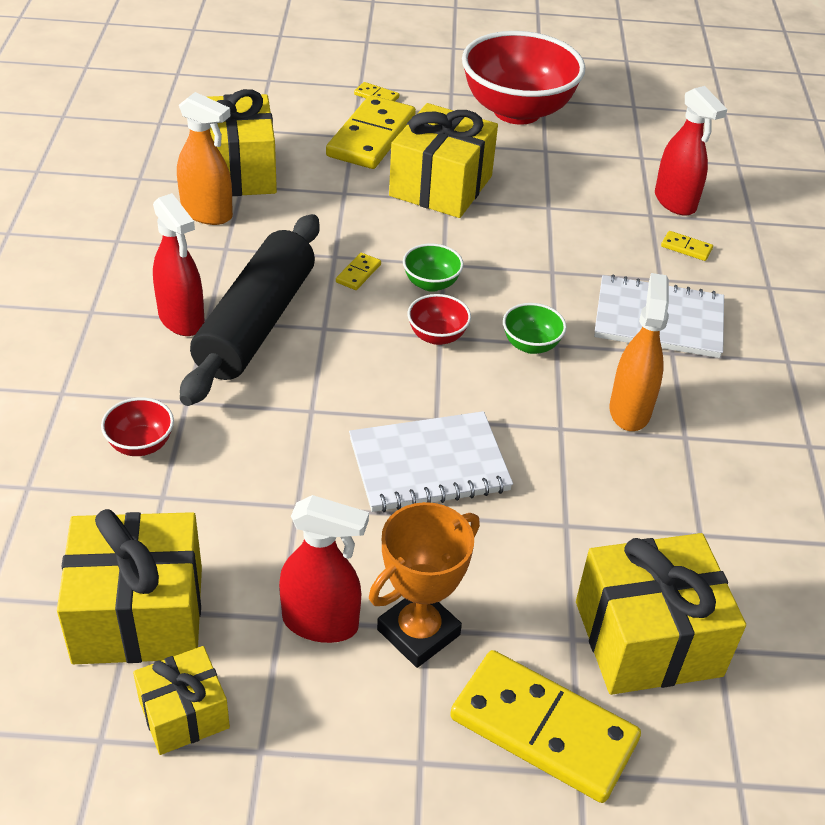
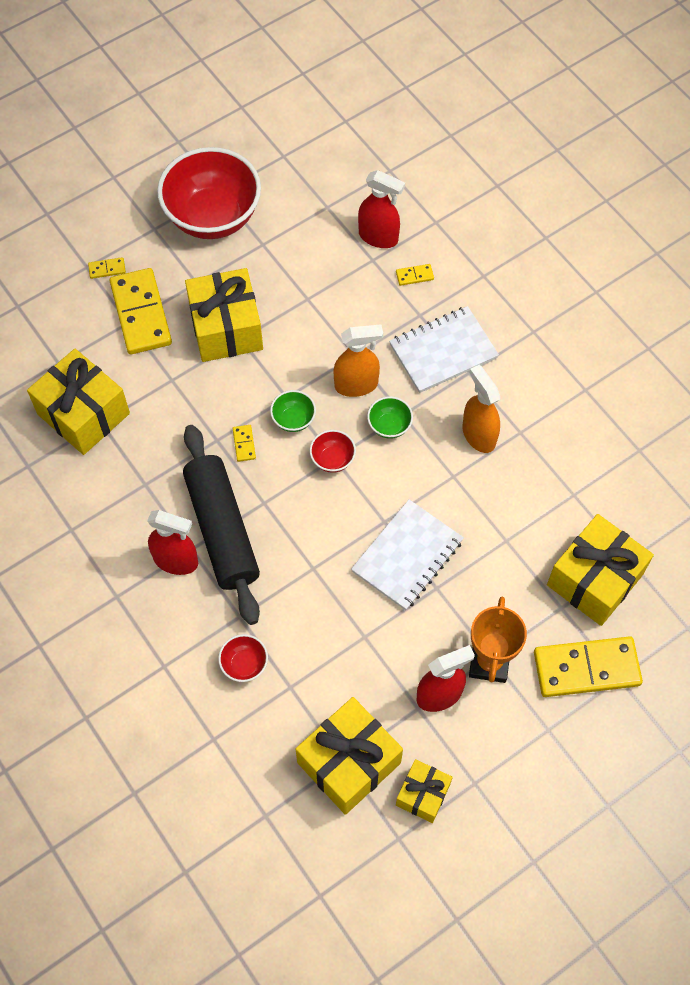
camera: 35 degrees left, 20 degrees up
orange spray bottle [177,92,233,225] -> orange spray bottle moved to [334,324,383,397]

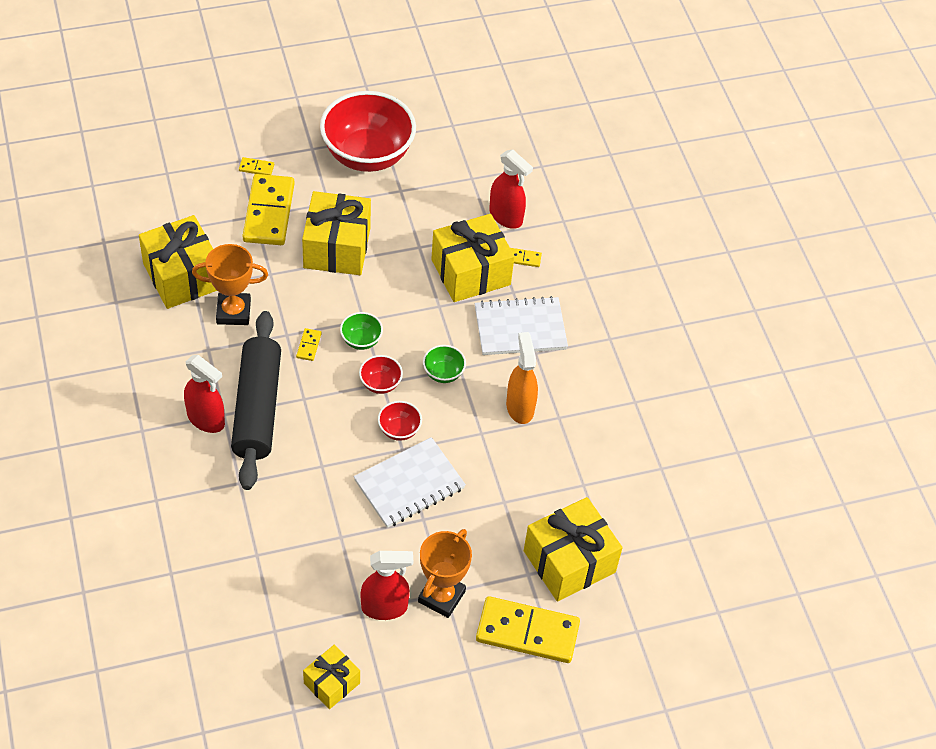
camera: 15 degrees right, 10 degrees down
red bowl [218,634,268,682] -> red bowl moved to [378,401,422,441]
yellow gift [295,697,403,815] -> yellow gift moved to [431,214,514,302]
orange spray bottle [334,324,383,397] -> none
none -> orange trophy [192,244,268,325]

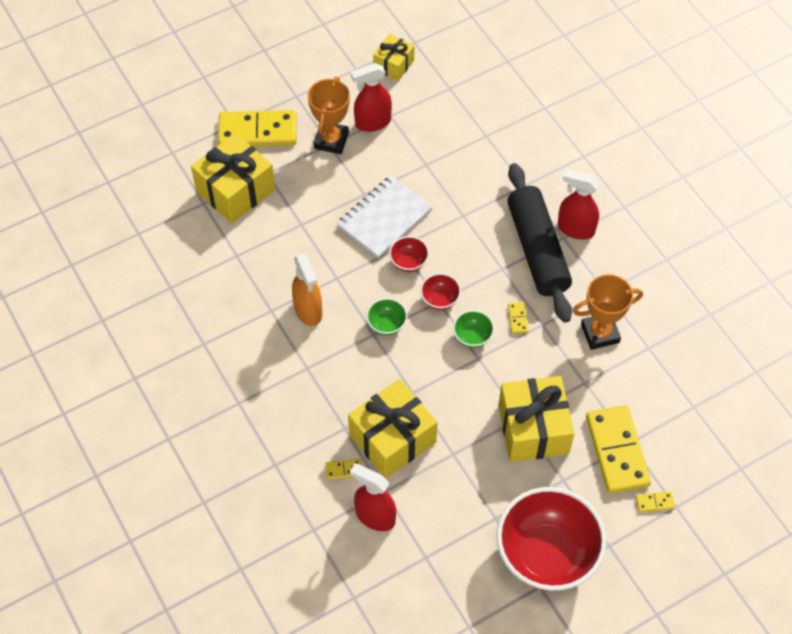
camera: 170 degrees right, 5 degrees up
yellow gift [139,215,217,309] -> none
white notebook [475,296,568,355] -> none

